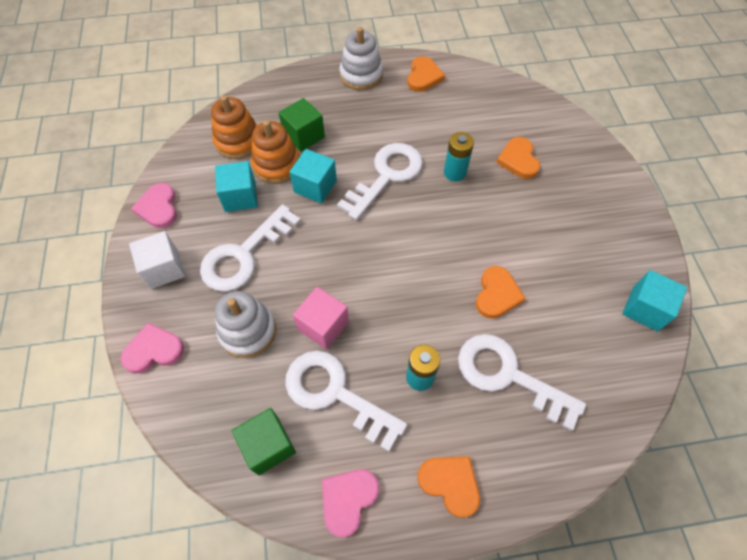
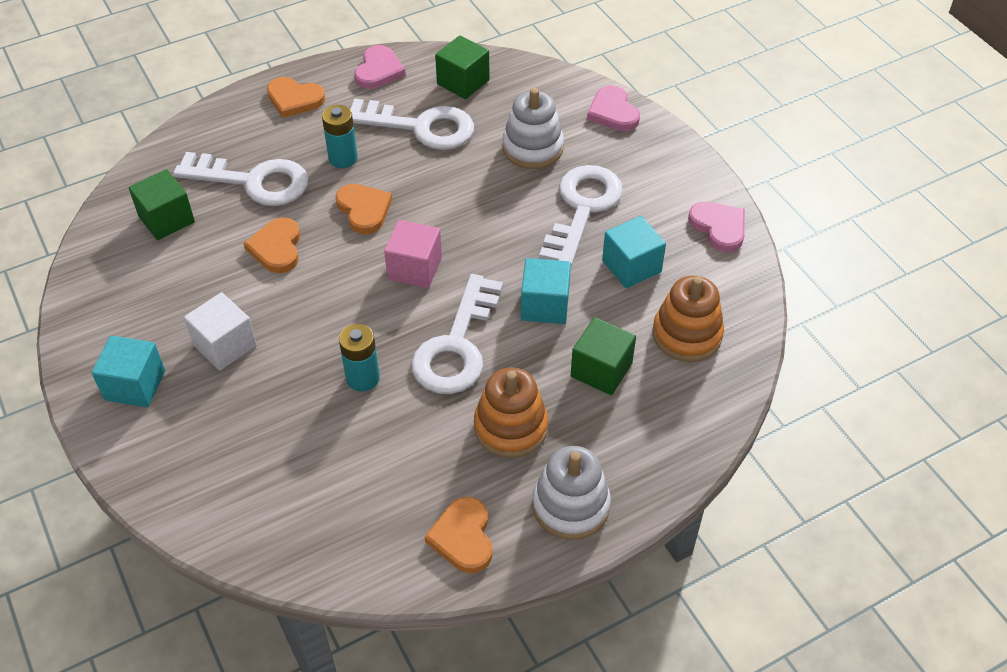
camera: 160 degrees right, 10 degrees down
pink heart [120,323,184,374] -> pink heart turned 105 degrees clockwise [587,85,640,131]
white cube [129,231,185,289] -> white cube moved to [184,292,257,371]
orange stacking toy [251,120,300,184] -> orange stacking toy moved to [474,367,548,458]
pink cube [293,287,349,350] -> pink cube moved to [384,220,442,288]
orange heart [496,137,540,179] -> orange heart moved to [335,184,392,234]
turquoise cube [622,270,687,331] -> turquoise cube moved to [92,336,165,407]
none -> green cube [128,169,195,240]

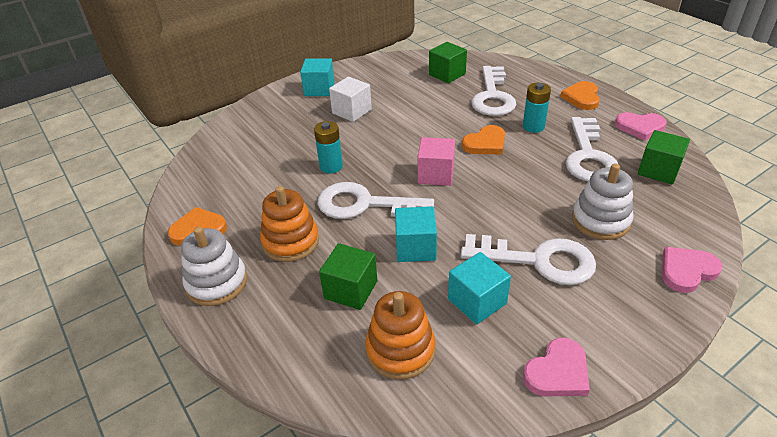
camera: 85 degrees right, 10 degrees down
orange heart [243,217,301,273] -> none

